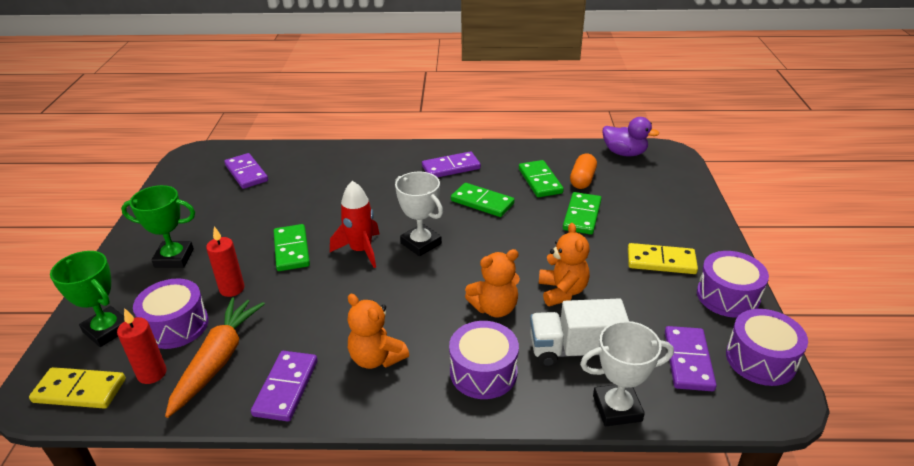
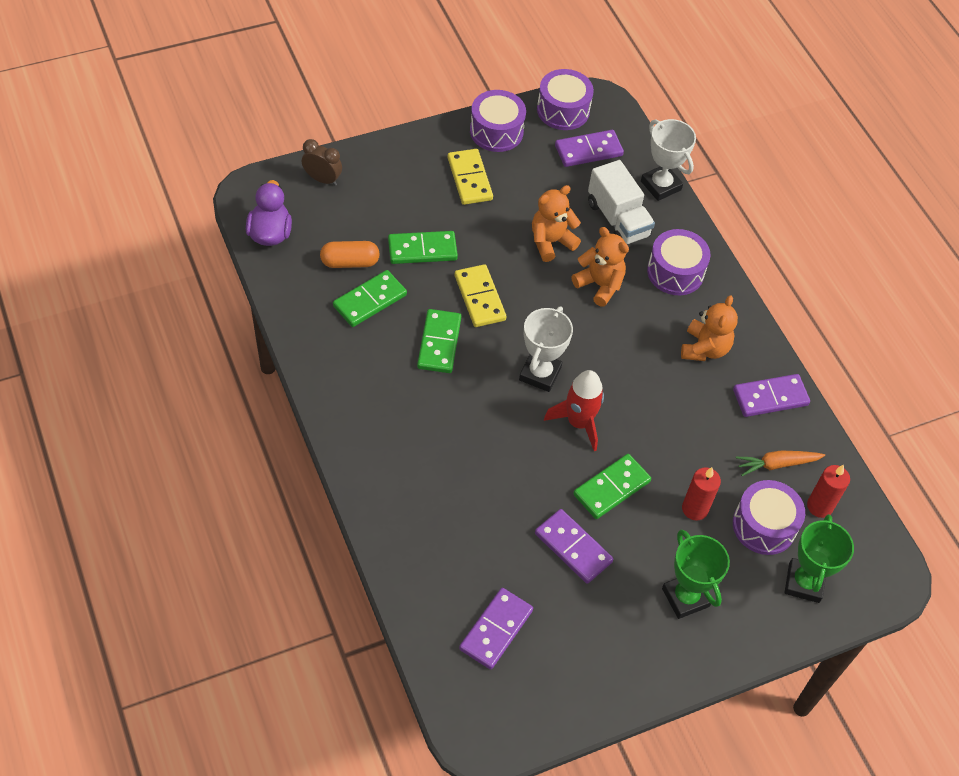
camera: 120 degrees left, 20 degrees up
yellow domino [29,367,126,409] -> yellow domino moved to [455,264,507,327]
orange carrot [165,298,265,418] -> orange carrot [736,451,825,476], size x0.61
purple domino [422,151,481,177] -> purple domino moved to [535,509,613,584]
none -> brown clock [302,139,342,186]

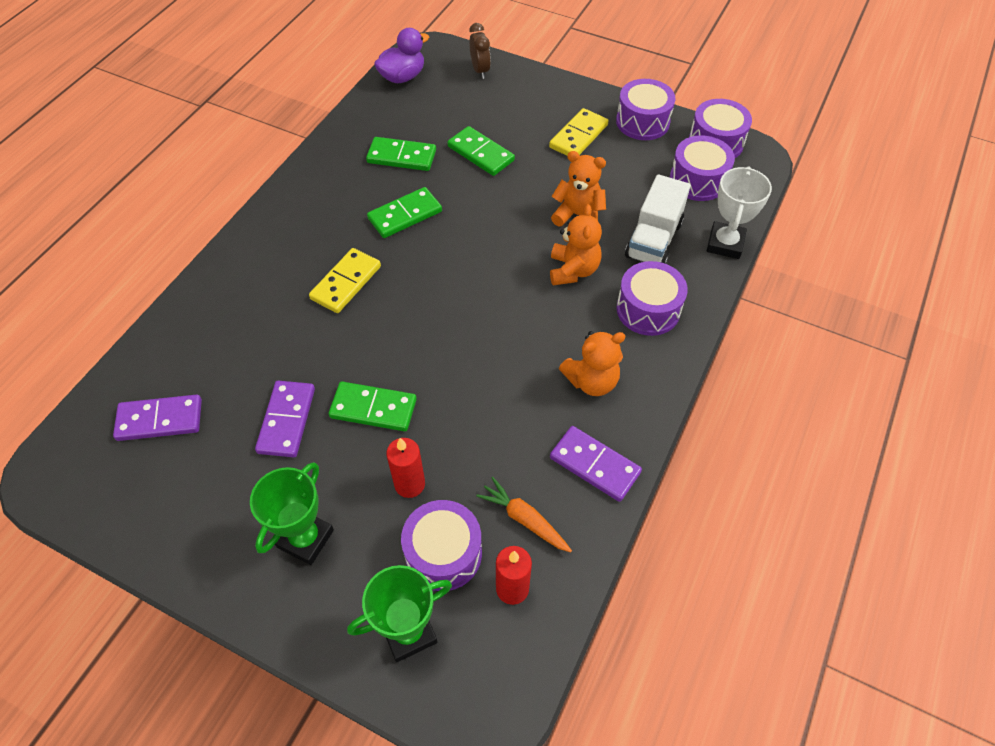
camera: 55 degrees right, 0 degrees up
orange capsule [320,241,380,268] -> none
yellow domino [455,264,507,327] -> yellow domino moved to [309,248,381,313]
white trophy [519,307,573,392] -> none
red rocket [544,370,604,451] -> none
purple domino [555,130,624,167] -> purple drum [670,135,735,201]

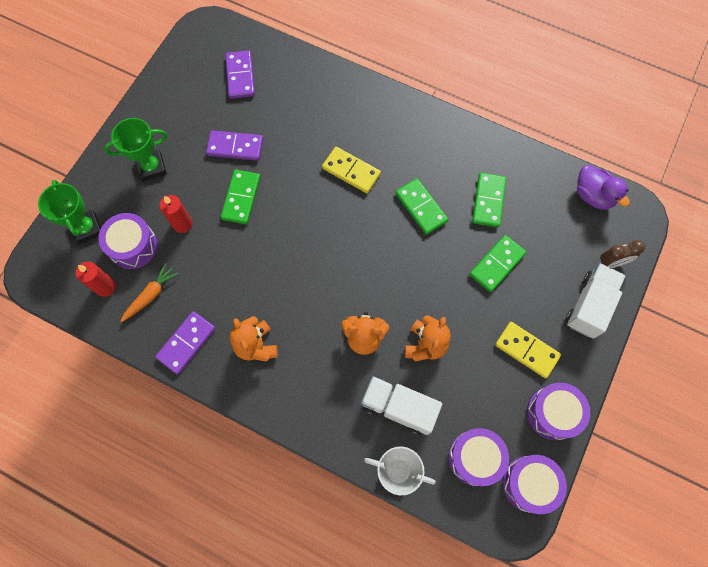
camera: 90 degrees right, 15 degrees up
green trophy [250,462,334,565] -> green trophy turned 45 degrees counterclockwise [104,118,167,182]
purple drum [617,261,688,336] -> none
none -> white truck [566,263,626,339]

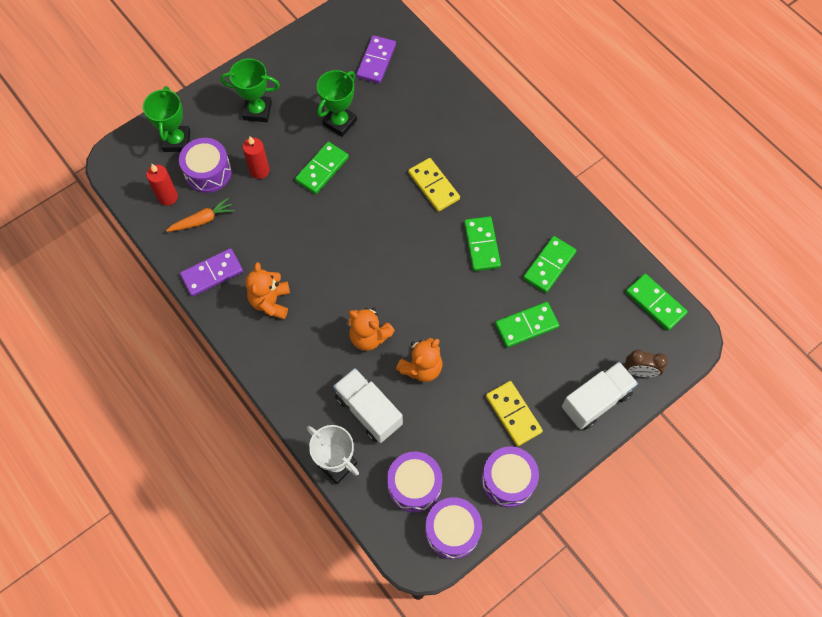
camera: 25 degrees right, 5 degrees down
purple domino [206,130,263,161] -> green trophy [317,70,357,137]
purple duck [577,165,630,210] -> green domino [626,274,688,331]

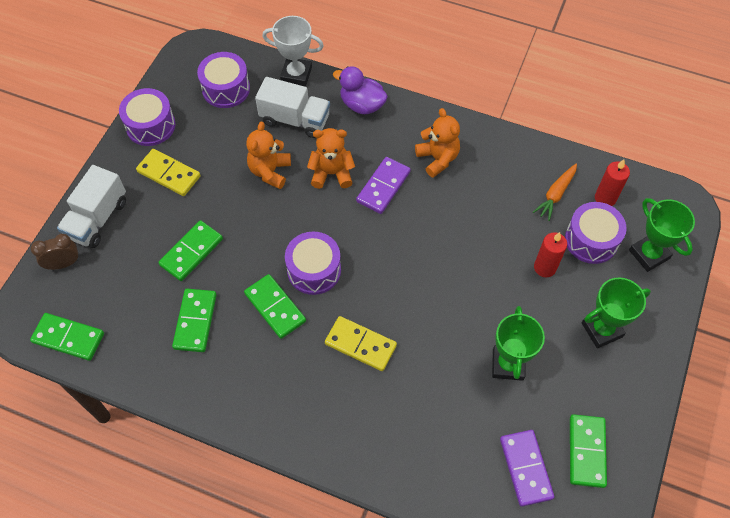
camera: 150 degrees right, 5 degrees down
purple domino [180,248,243,297] -> purple domino moved to [356,157,411,214]
green domino [295,142,349,194] -> green domino moved to [570,414,607,488]
purple drum [425,497,482,559] -> purple drum moved to [285,232,341,295]
none -> purple duck [333,66,388,114]

